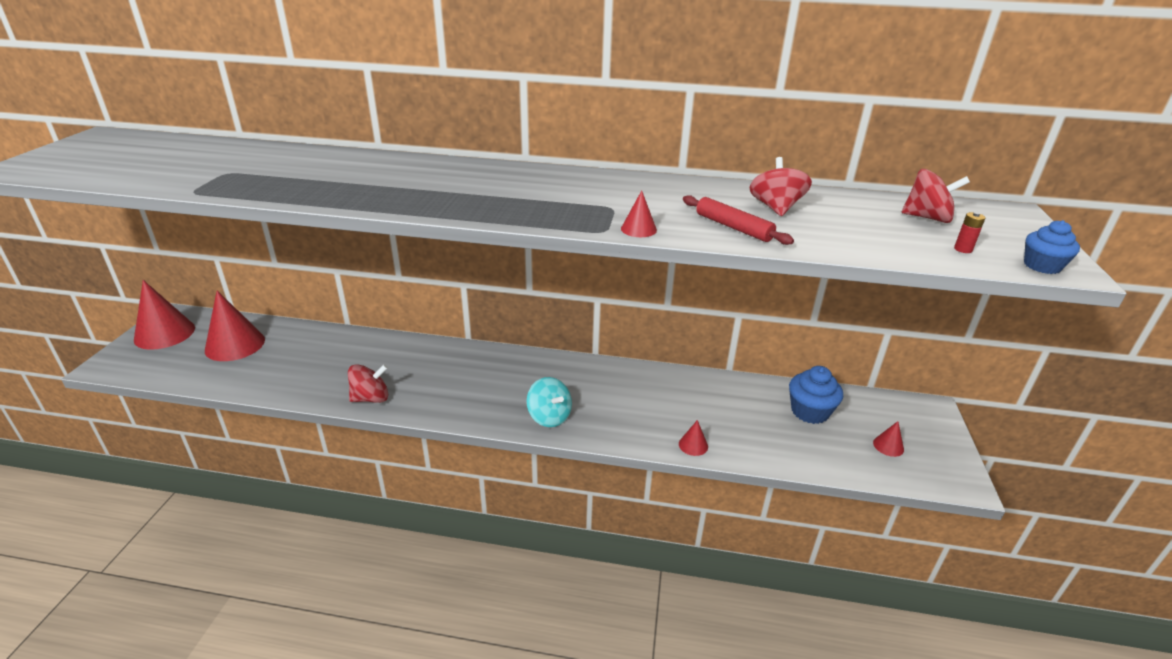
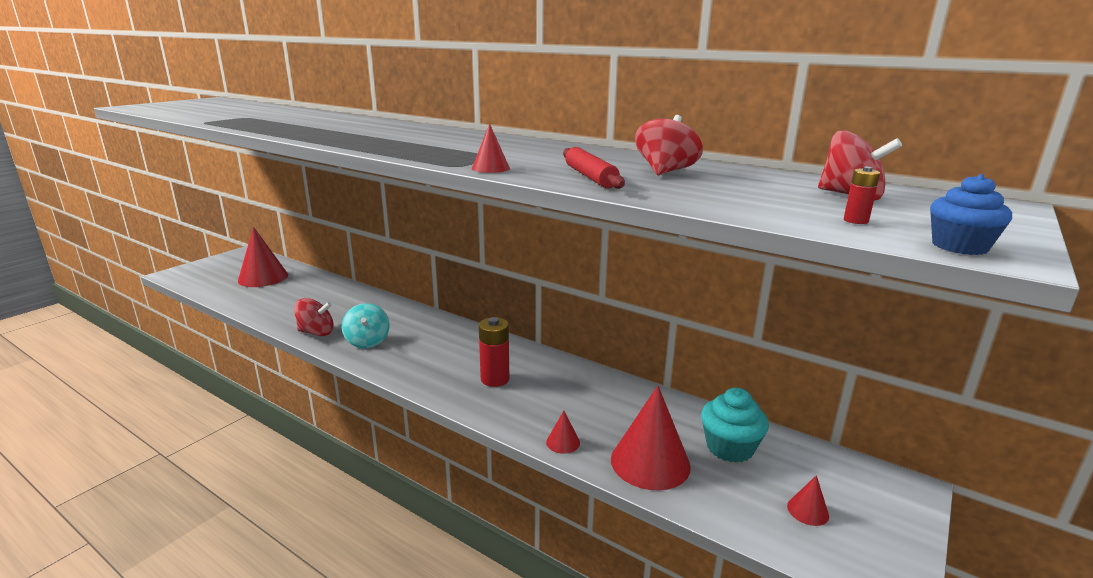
camera: 25 degrees right, 10 degrees down
red cone [134,280,195,350] -> red cone moved to [611,386,691,490]
turquoise spinning top [527,377,572,427] -> turquoise spinning top moved to [342,303,390,348]
blue cupcake [789,366,843,424] -> turquoise cupcake [701,388,769,463]
none -> red battery [479,317,509,387]

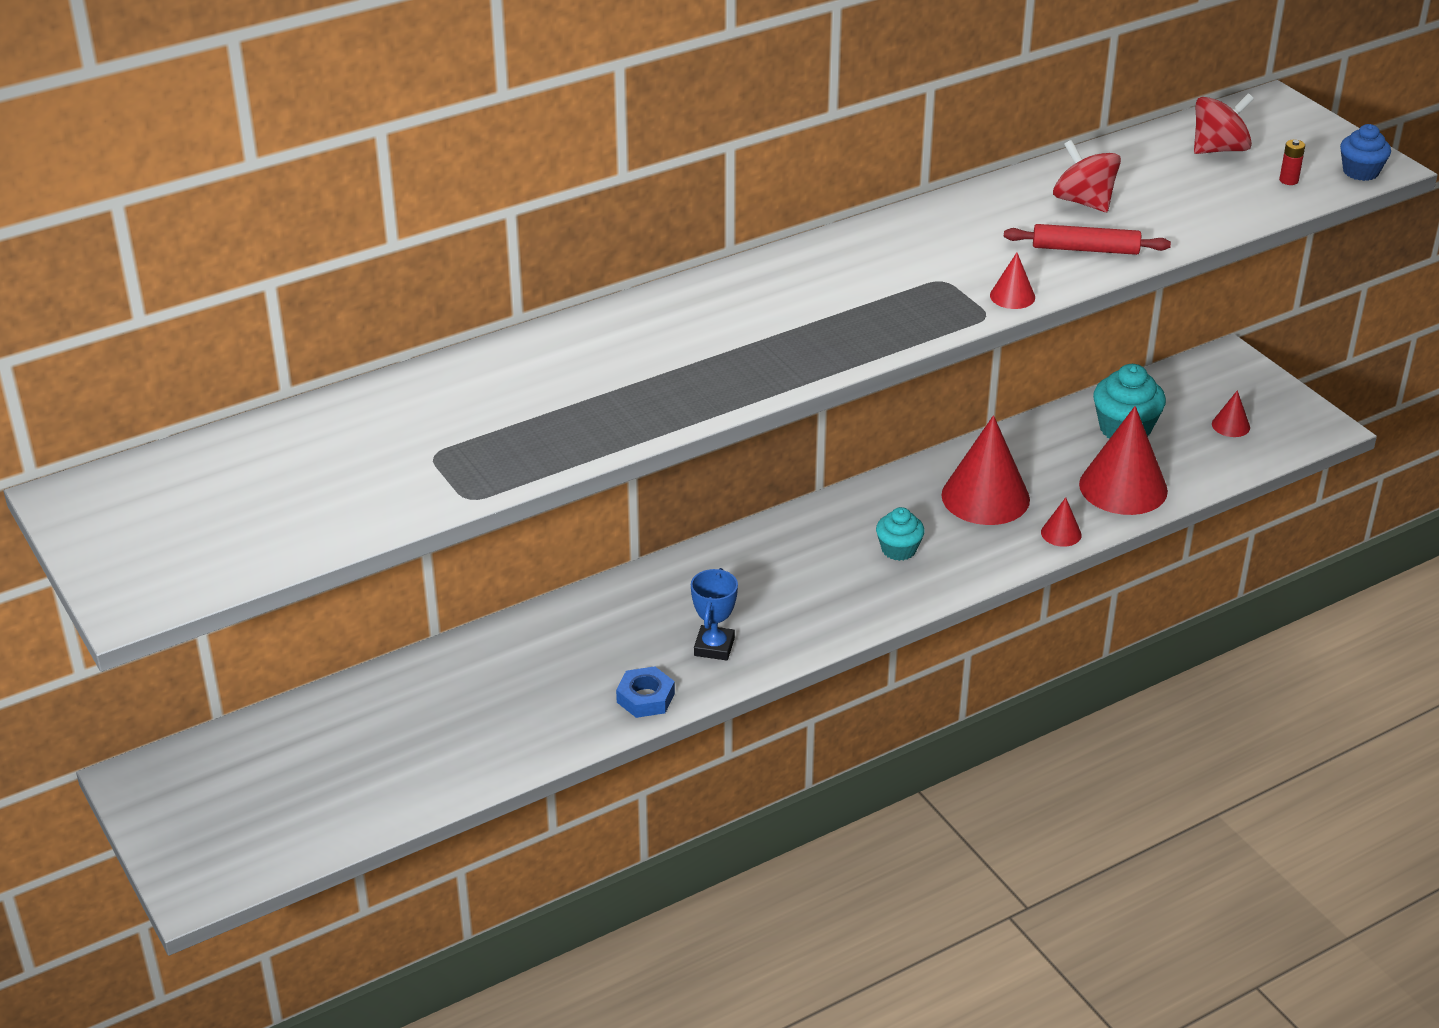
camera: 65 degrees left, 15 degrees up
red cone [238,227,288,287] -> red cone moved to [941,415,1030,525]
red spinning top [294,298,334,336] -> blue nut [616,666,675,718]
turquoise spinning top [342,303,390,348] -> blue trophy [691,568,738,661]
red battery [479,317,509,387] -> turquoise cupcake [876,507,925,561]

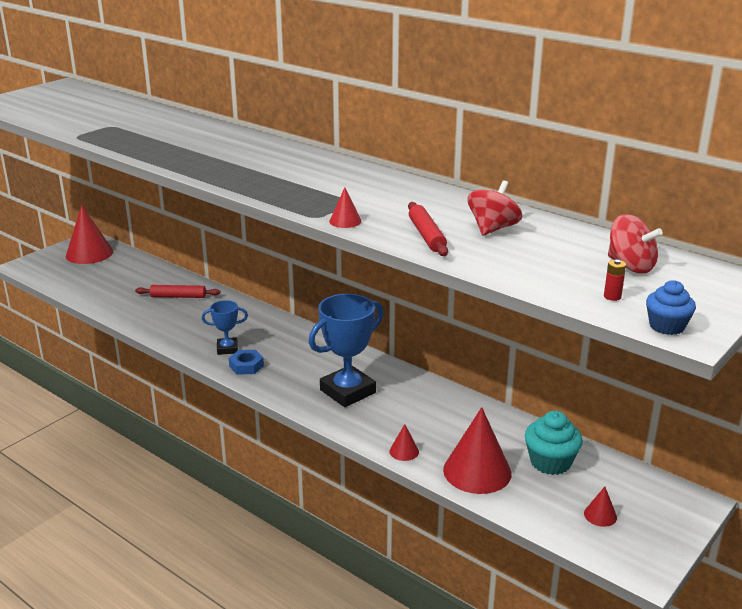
camera: 70 degrees right, 10 degrees down
blue nut [616,666,675,718] -> blue nut moved to [229,350,264,375]
turquoise cupcake [876,507,925,561] -> blue trophy [309,294,384,407]
red cone [941,415,1030,525] -> red cone moved to [66,205,113,264]
none -> red rolling pin [135,285,220,298]

